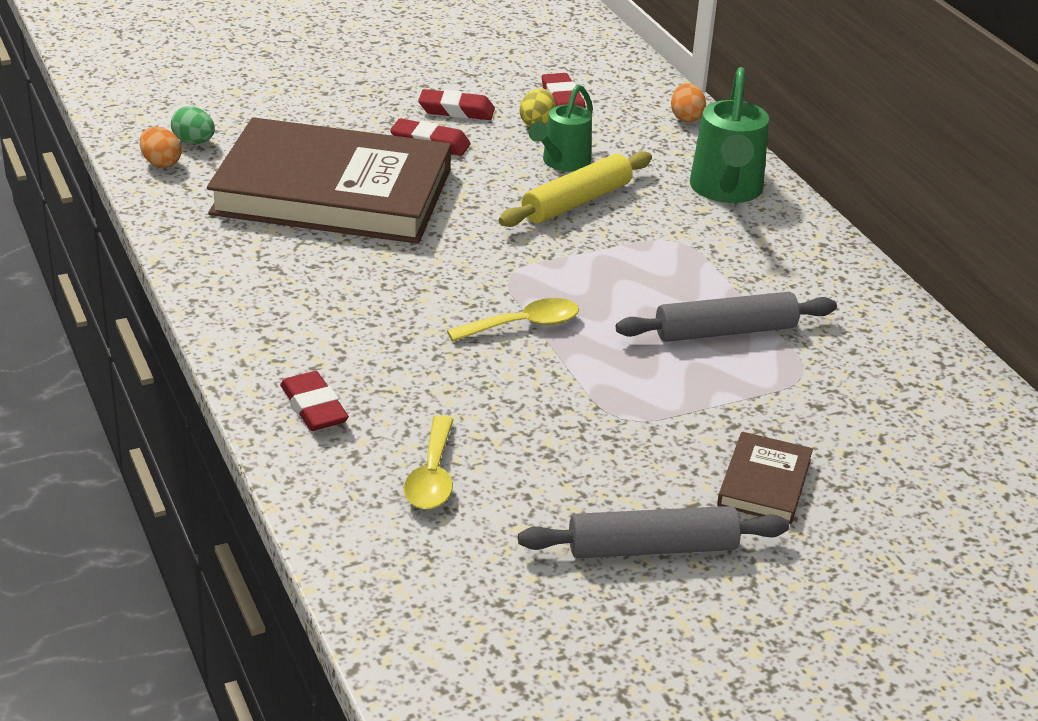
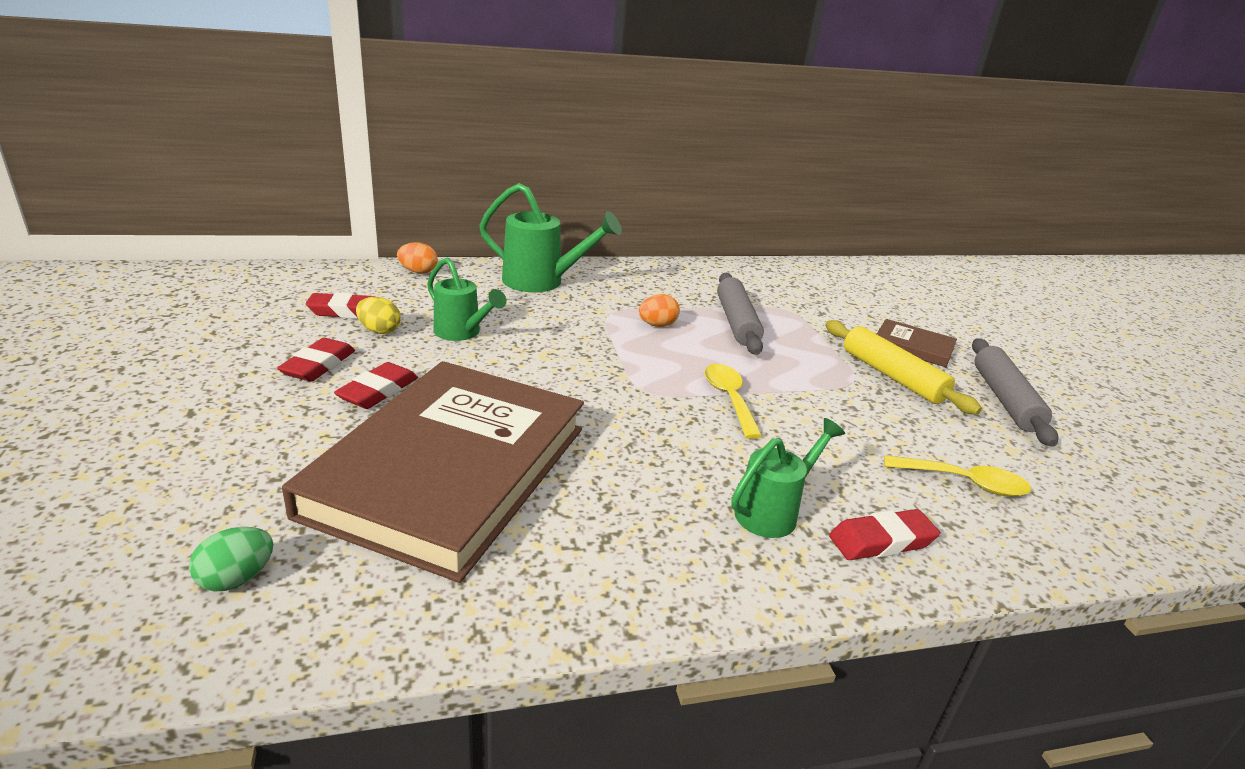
camera: 80 degrees left, 5 degrees down
orange egg [140,127,182,168] -> orange egg moved to [639,294,680,327]
yellow rolling pin [499,151,652,227] -> yellow rolling pin moved to [825,320,982,415]
none -> green watering can [731,418,845,538]

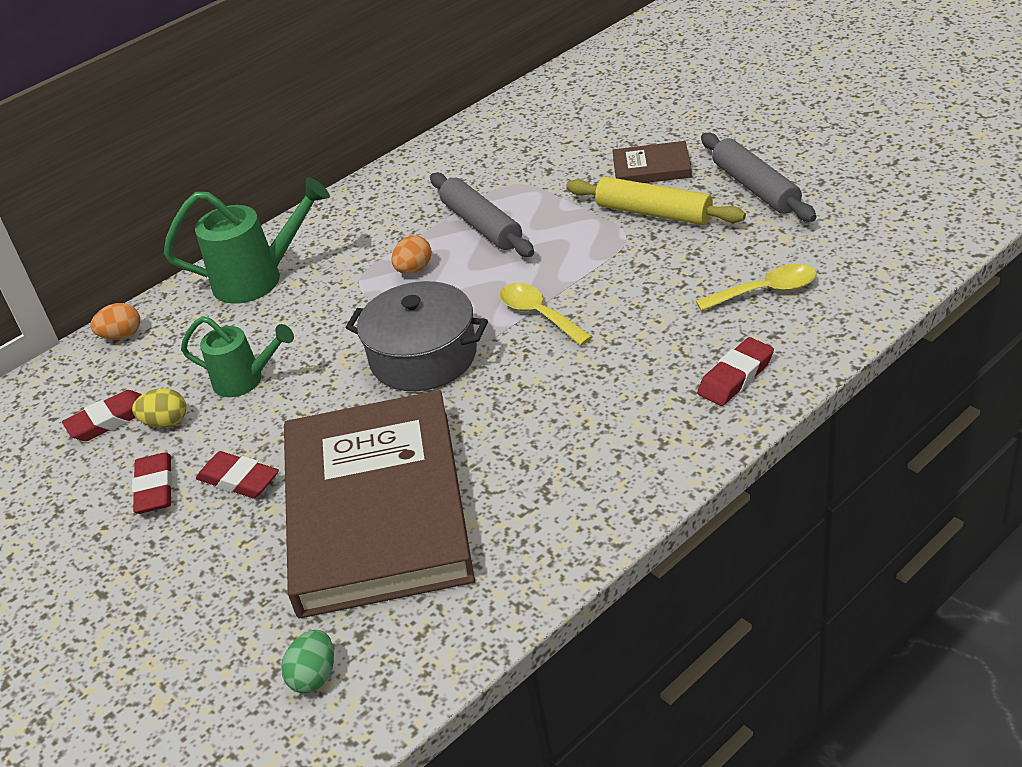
camera: 20 degrees left, 10 degrees up
red eraser [334,362,418,409] -> red eraser turned 60 degrees counterclockwise [196,451,279,498]
green watering can [731,418,845,538] -> none
none -> grey pot [346,281,488,391]

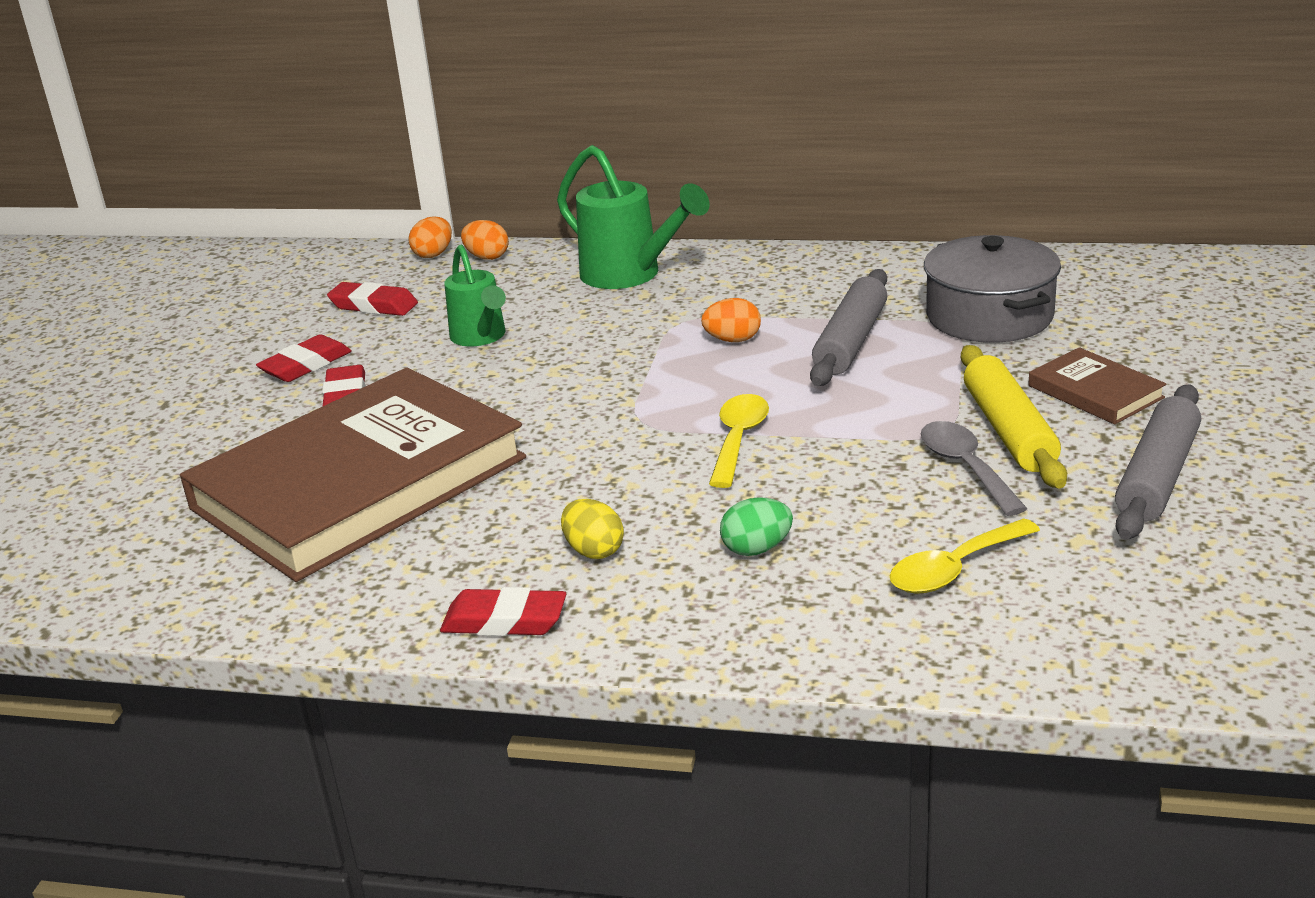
camera: 50 degrees right, 10 degrees down
yellow egg [132,388,186,428] -> yellow egg moved to [561,499,624,559]
green egg [281,630,334,693] -> green egg moved to [720,497,793,556]
grey pot [346,281,488,391] -> grey pot moved to [924,235,1061,343]
yellow spoon [696,264,817,311] -> yellow spoon turned 105 degrees clockwise [890,518,1040,594]
red eraser [697,337,774,406] -> red eraser moved to [440,587,566,636]
none -> orange egg [409,217,452,258]
none -> grey spoon [921,421,1027,516]

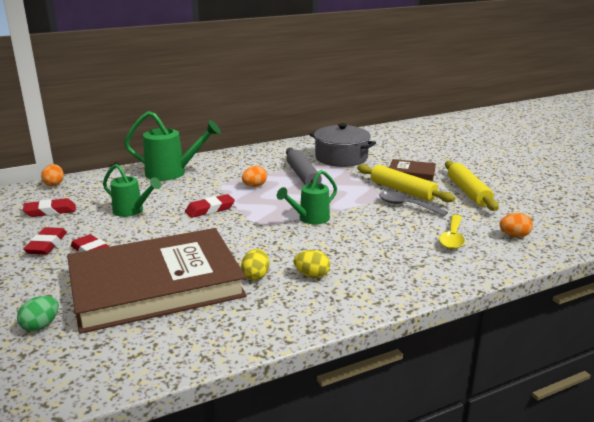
camera: 40 degrees left, 5 degrees down
brown book [180,368,526,582] -> brown book turned 60 degrees clockwise [67,228,247,334]
red eraser [440,587,566,636] -> red eraser moved to [185,194,235,218]
orange egg [461,220,509,260] -> orange egg moved to [499,213,533,237]
yellow spoon [709,394,769,488] -> green watering can [277,170,337,224]
green egg [720,497,793,556] -> green egg moved to [17,296,59,331]
grey rolling pin [1115,385,1201,540] -> yellow rolling pin [445,160,499,211]
none -> yellow egg [241,249,269,280]

